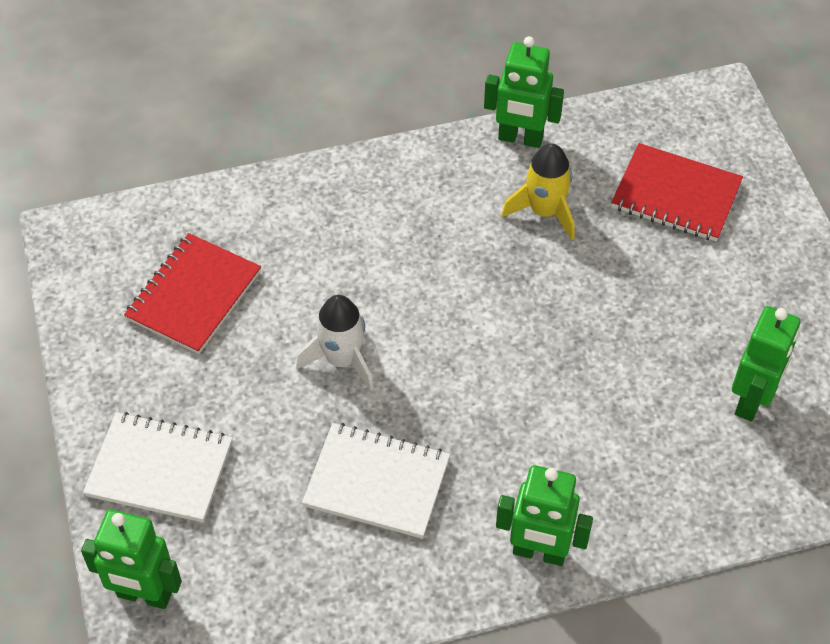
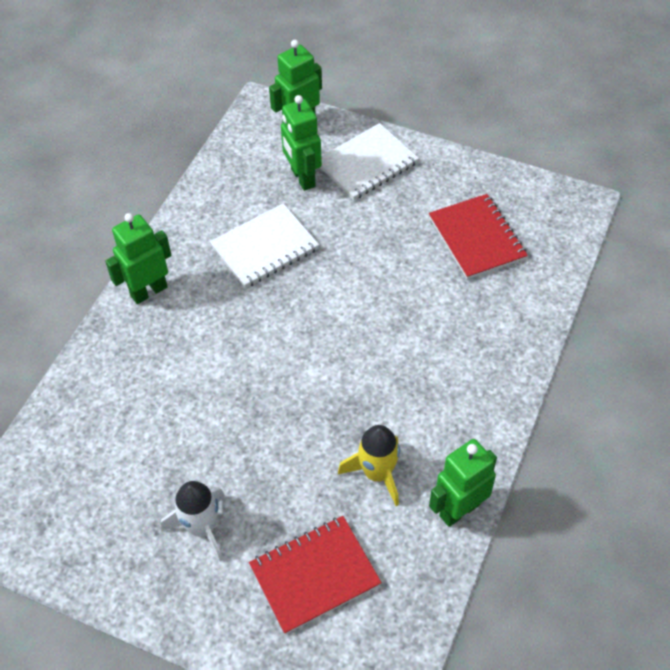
camera: 130 degrees right, 0 degrees up
white rocket [296,295,374,391] -> white rocket moved to [161,481,225,561]
green robot [732,306,800,422] -> green robot moved to [281,95,322,191]

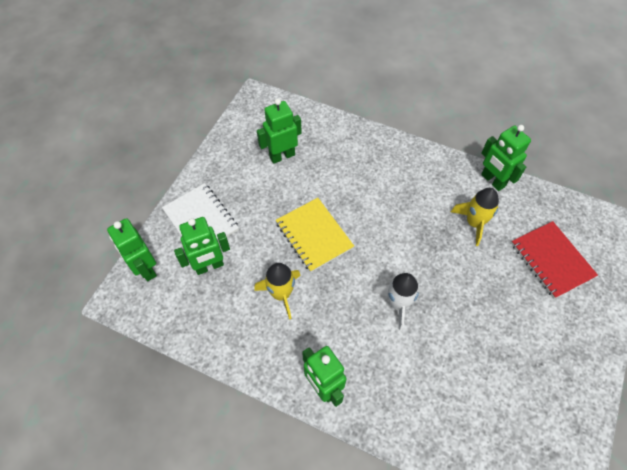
camera: 90 degrees left, 5 degrees up
white rocket [161,481,225,561] -> white rocket moved to [373,273,422,331]
white notebook [210,203,319,288] -> yellow rocket [254,263,301,320]
red notebook [429,194,528,279] -> green robot [257,98,302,164]
none -> yellow notebook [276,198,354,272]

